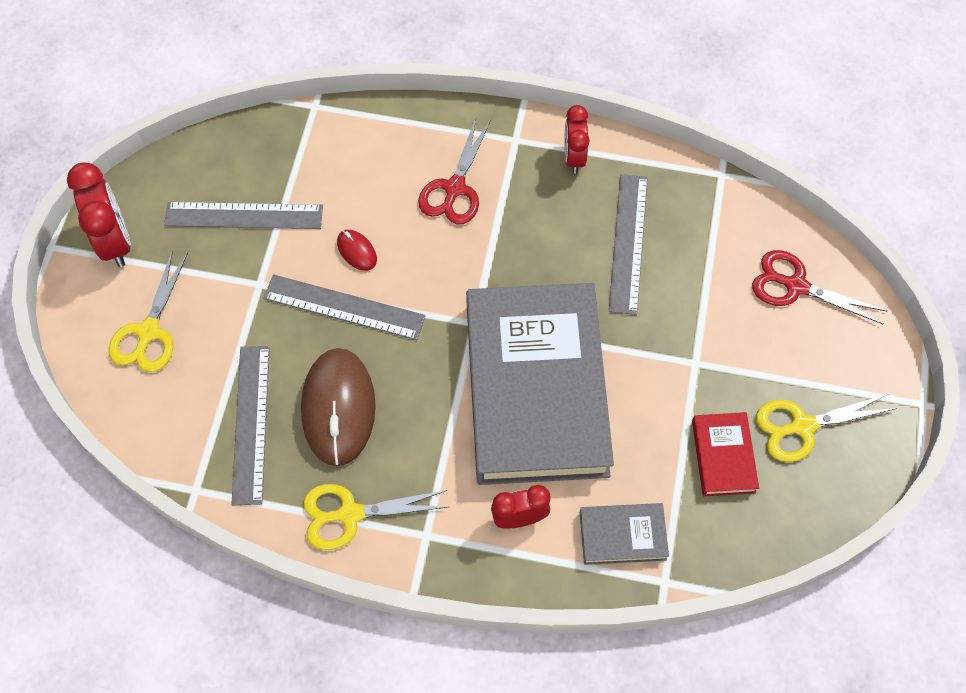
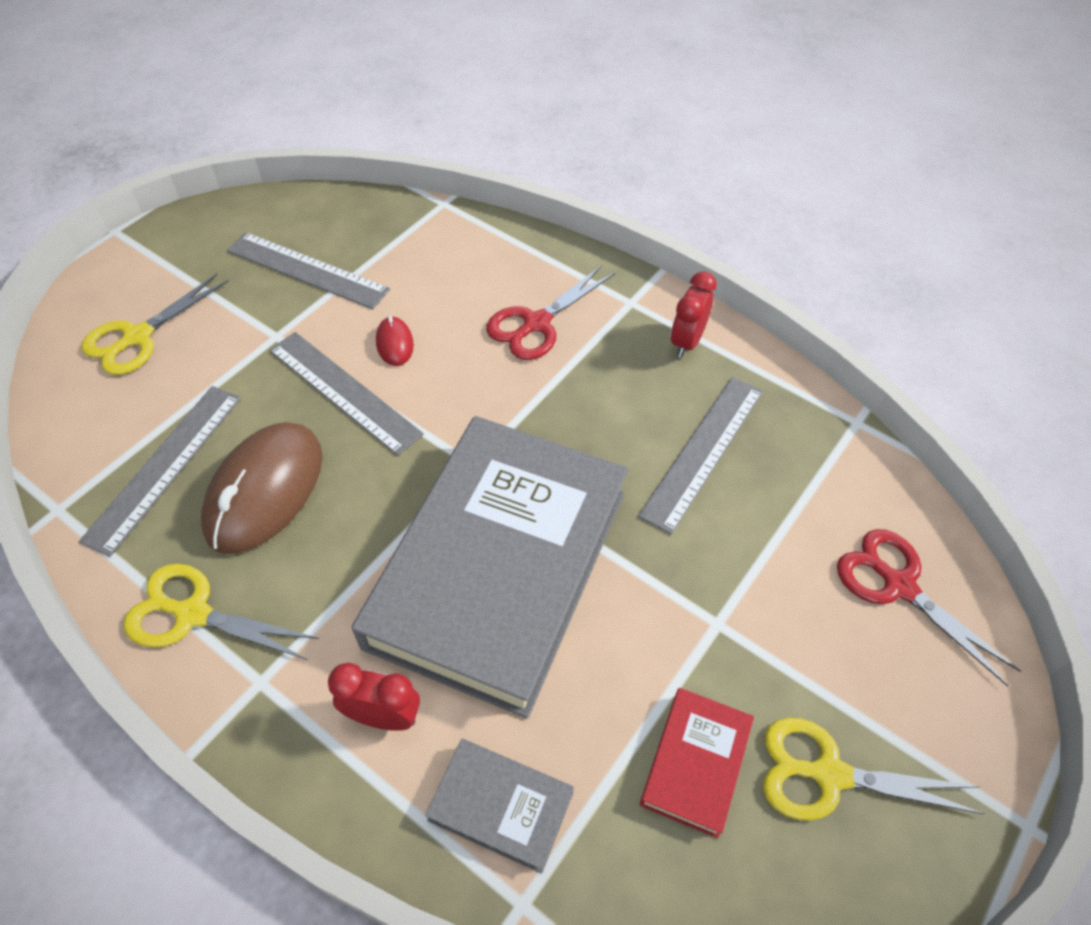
camera: 25 degrees right, 10 degrees down
red clock [67,162,131,267] -> none

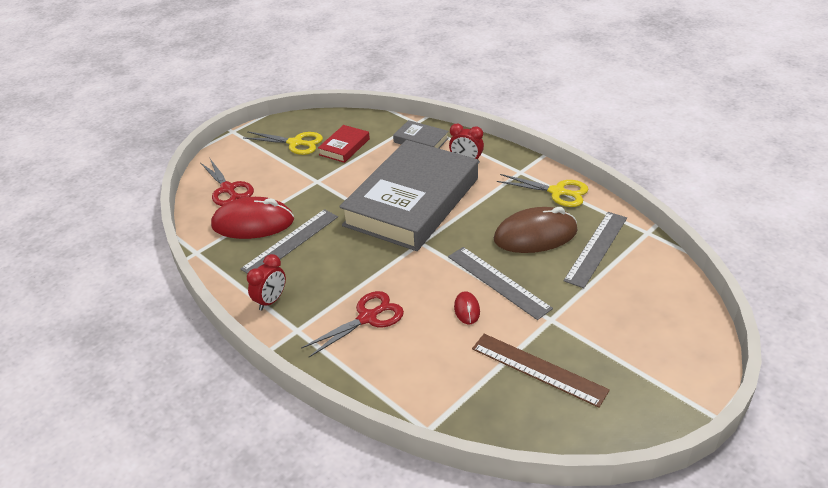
camera: 170 degrees left, 15 degrees down
yellow scissors [81,273,229,375] -> none
brown mouse [201,422,323,554] -> brown mouse turned 45 degrees clockwise [494,207,578,253]
grey ruler [227,232,390,309] -> brown ruler [472,334,610,408]
none -> red mouse [211,197,294,239]

